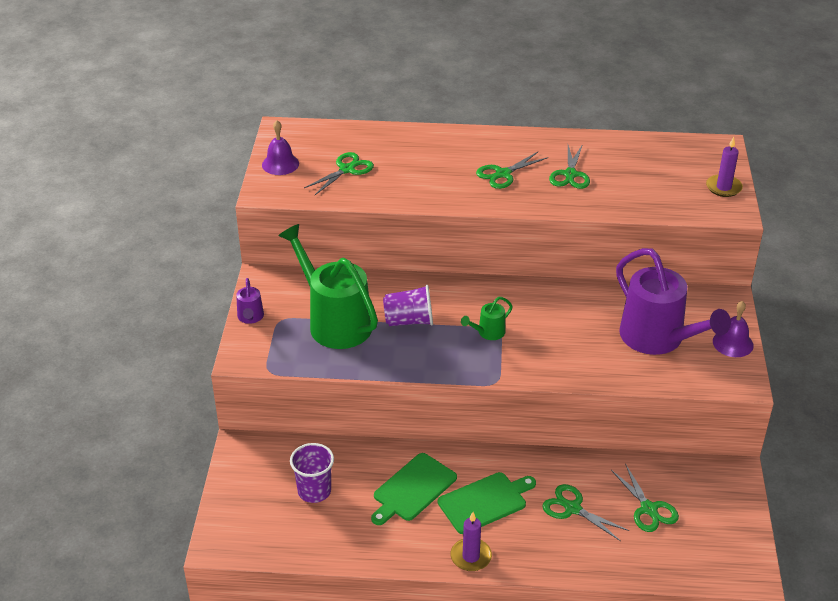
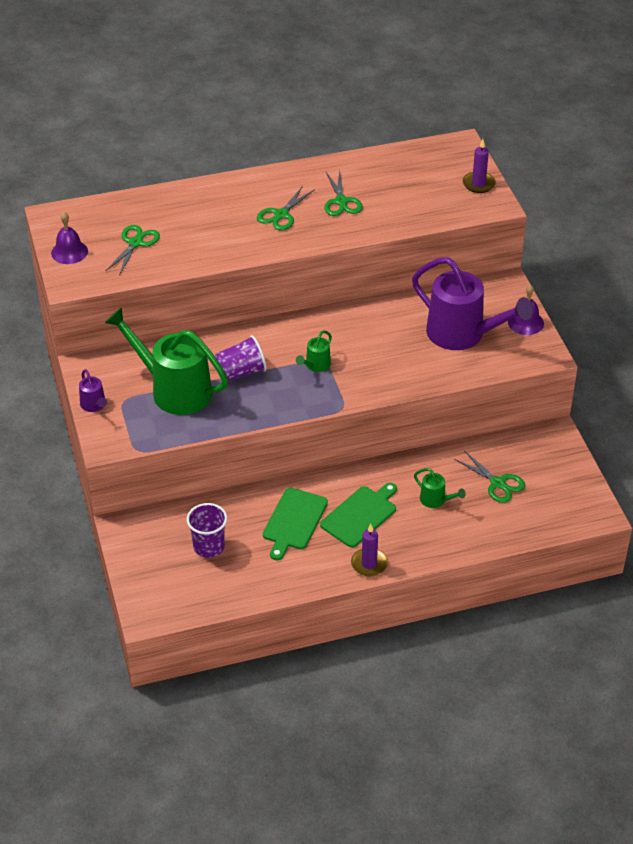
camera: 20 degrees left, 5 degrees up
green scissors [542,484,630,541] -> green watering can [414,468,466,508]

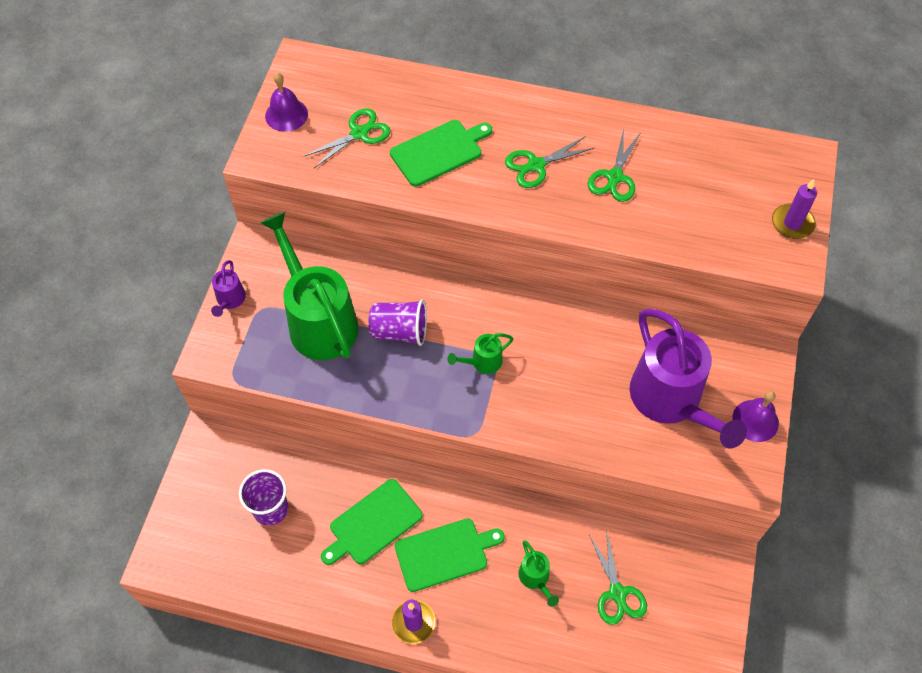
camera: 30 degrees right, 15 degrees up
none -> green cutting board [390,120,492,187]

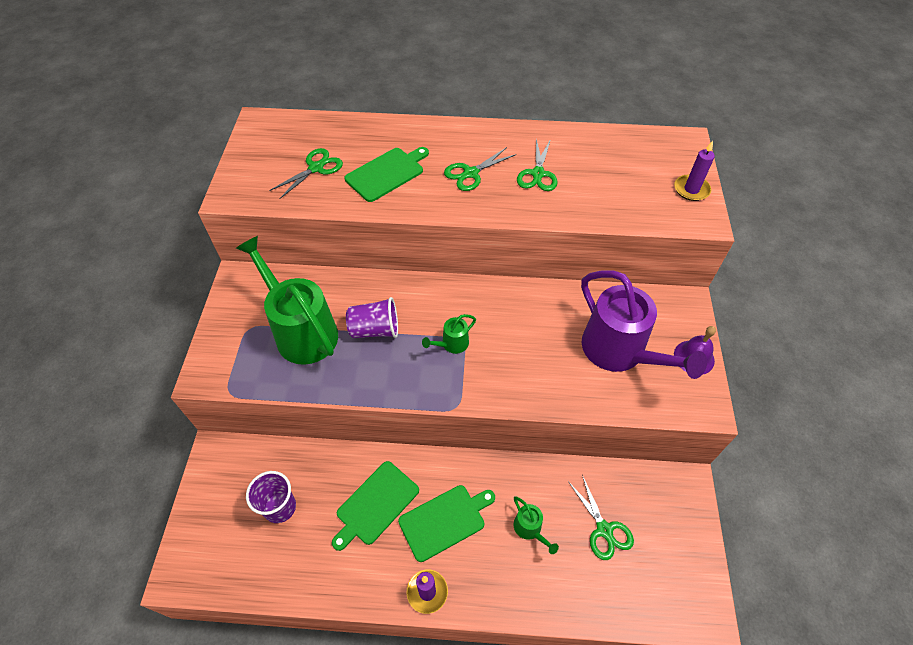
camera: 10 degrees left, 5 degrees down
purple watering can [211,260,246,317] -> none
purple bell [265,73,308,132] -> none

